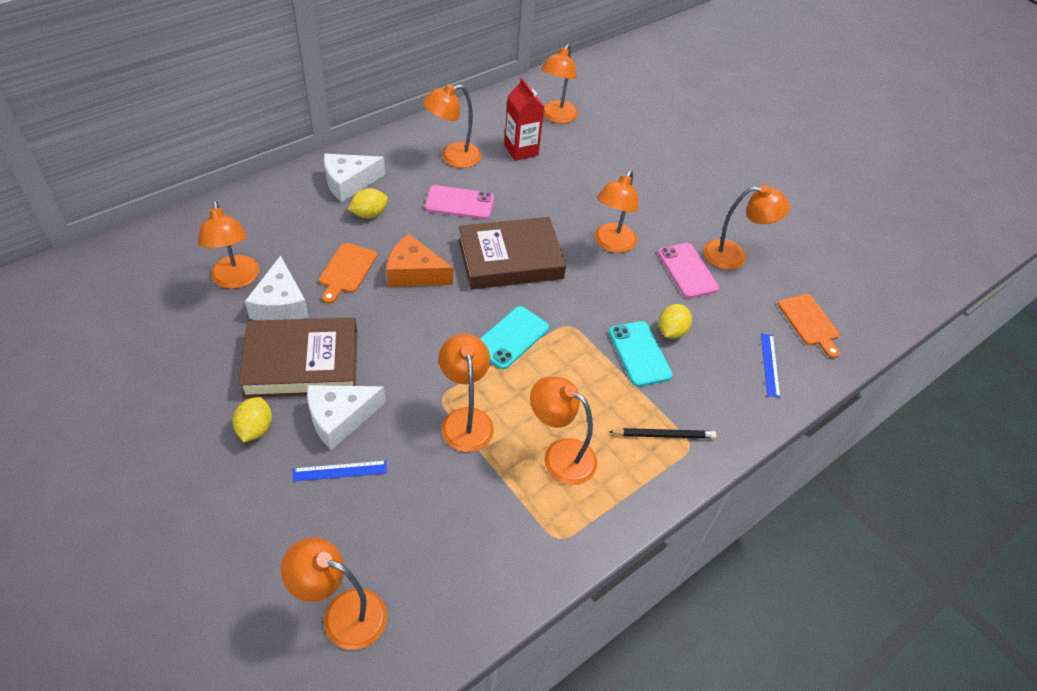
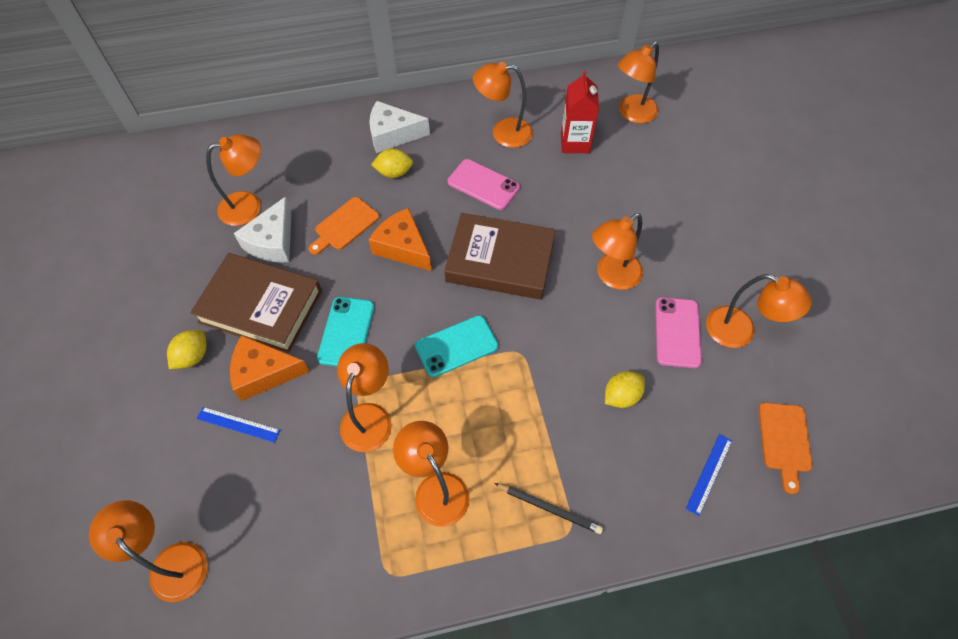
camera: 30 degrees right, 10 degrees up
orange lamp [198,201,259,289] -> orange lamp turned 120 degrees counterclockwise [206,134,261,226]
white cheese [307,385,386,450] -> orange cheese [230,335,310,401]
turquoise phone [609,321,673,387] -> turquoise phone moved to [317,297,374,366]

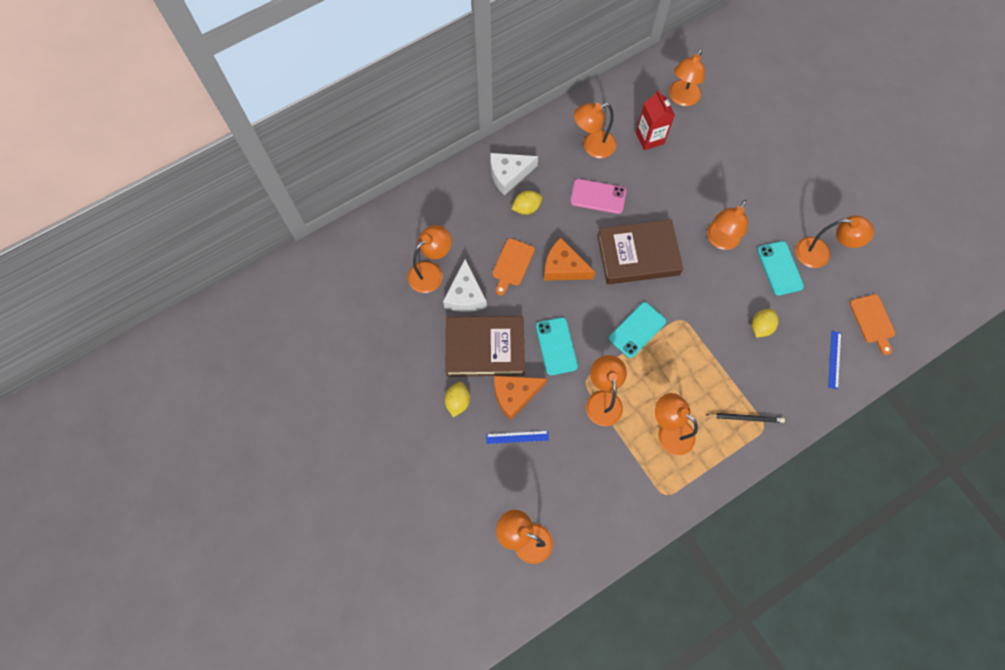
camera: 20 degrees left, 10 degrees up
pink phone [655,297,702,368] -> turquoise phone [757,241,804,296]

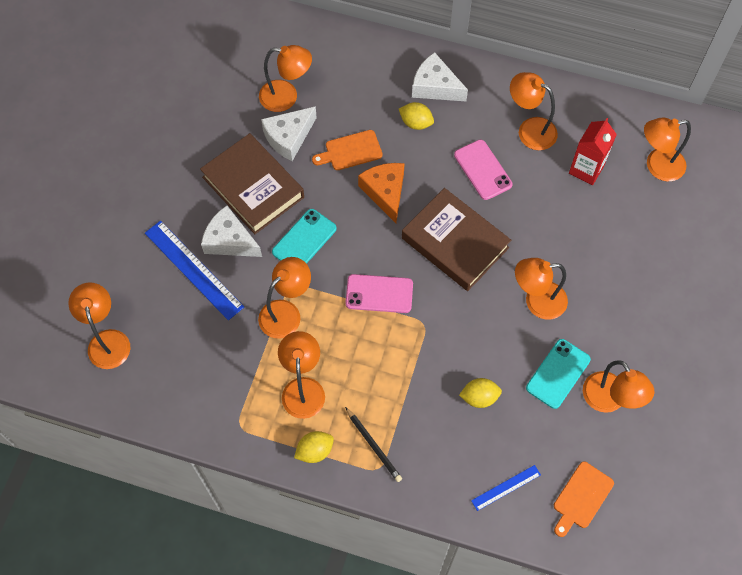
camera: 50 degrees right, 5 degrees down
yellow lemon [445,382,470,417] -> yellow lemon moved to [294,431,334,463]
blue ruler [486,431,549,444] -> blue ruler [145,220,244,320], size x1.91
orange cheese [494,376,547,421] -> white cheese [201,206,262,257]
turquoise phone [609,302,666,358] -> pink phone [345,274,413,313]

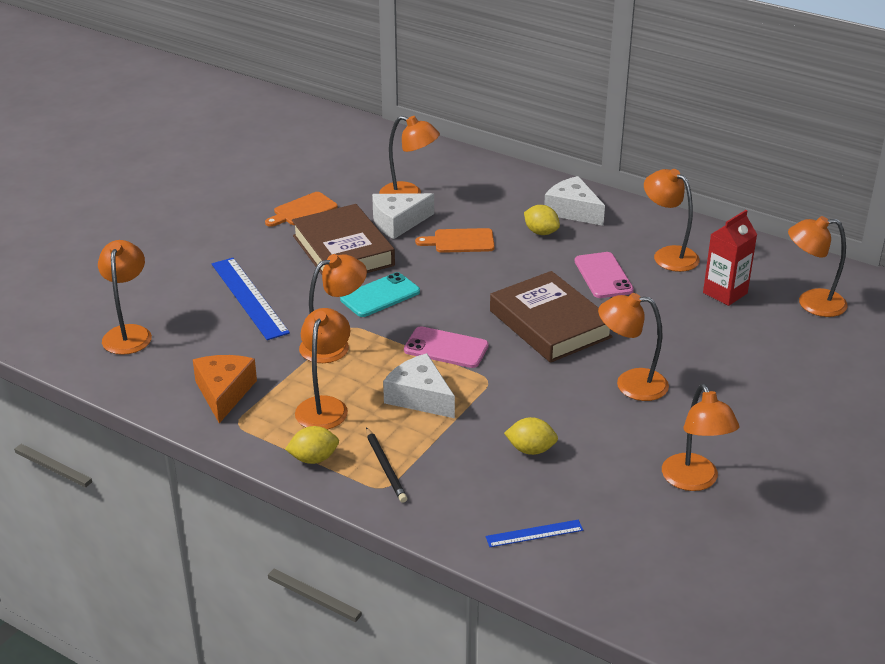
camera: 15 degrees right, 30 degrees down
white cheese [201,206,262,257] -> white cheese moved to [383,353,455,418]
orange cheese [358,163,405,223] -> orange cheese moved to [193,355,257,423]
turquoise phone [526,339,591,409] -> none
orange cutting board [554,462,614,537] -> orange cutting board moved to [265,192,338,227]

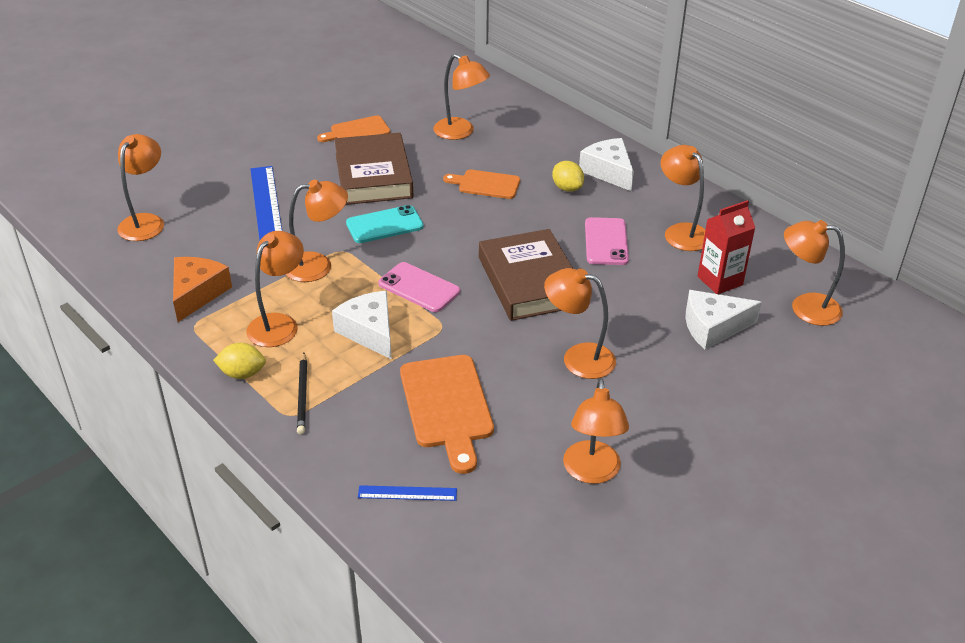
camera: 15 degrees right, 5 degrees up
white cheese [372,193,434,239] -> white cheese moved to [685,290,762,350]
yellow lemon [504,417,558,455] -> orange cutting board [400,355,494,474]

